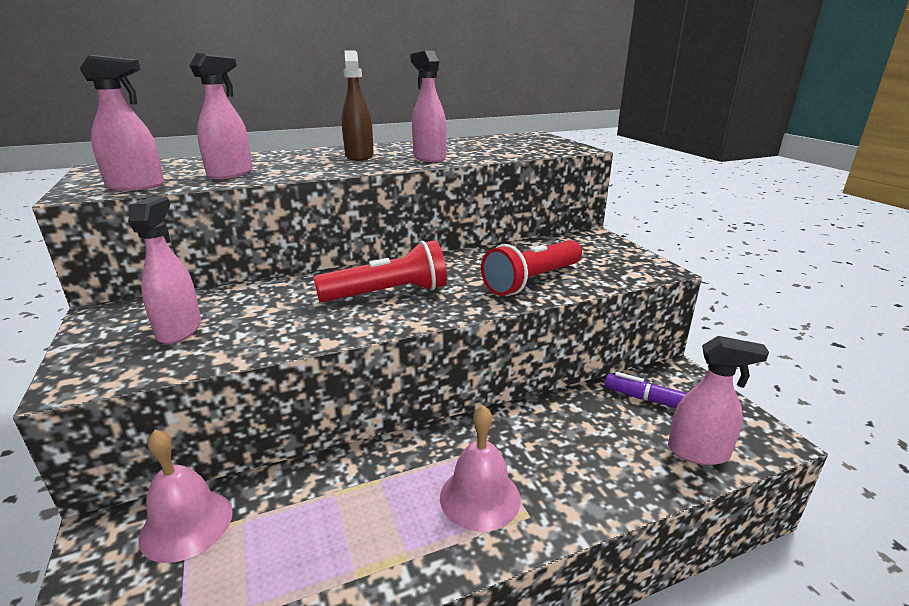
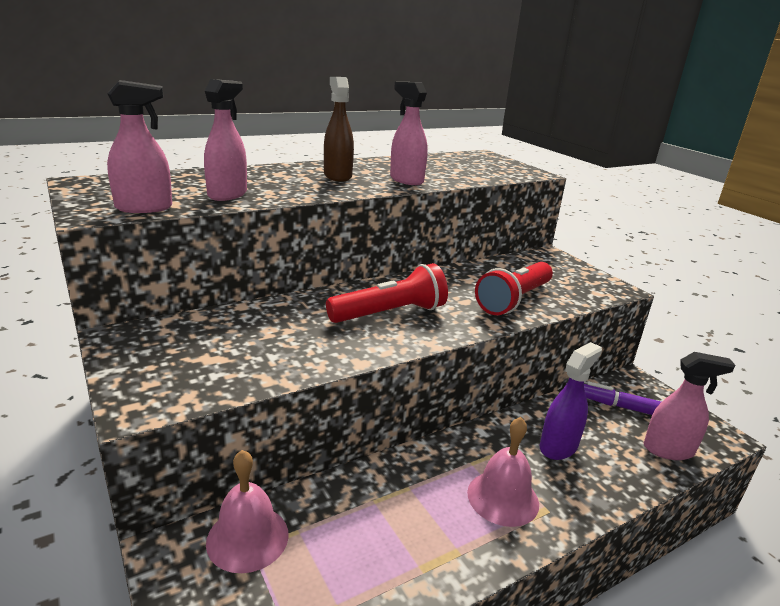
camera: 10 degrees left, 0 degrees up
pink spray bottle [128,196,201,344] -> none
none -> purple spray bottle [540,342,602,460]

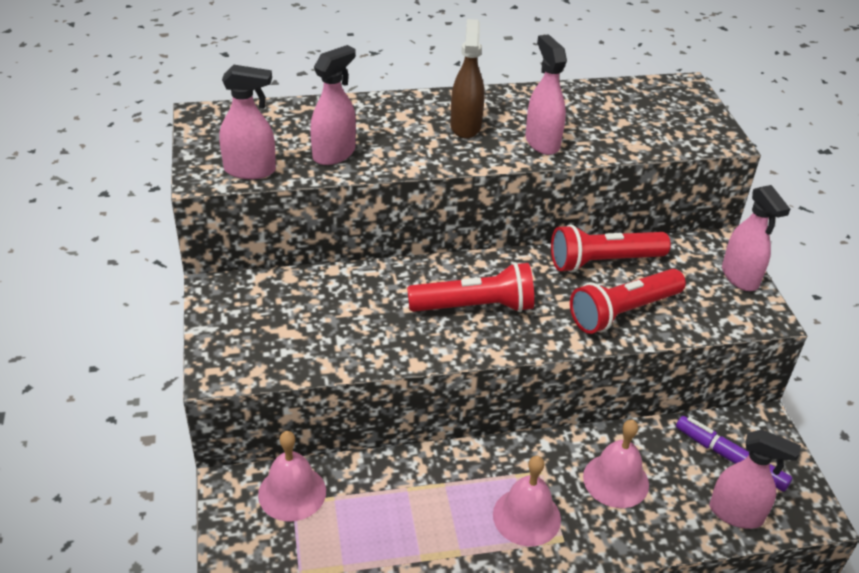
camera: 20 degrees right, 15 degrees up
purple spray bottle [540,342,602,460] -> pink bell [583,420,649,508]
none -> red flashlight [551,224,671,273]
none -> pink spray bottle [722,185,790,291]

